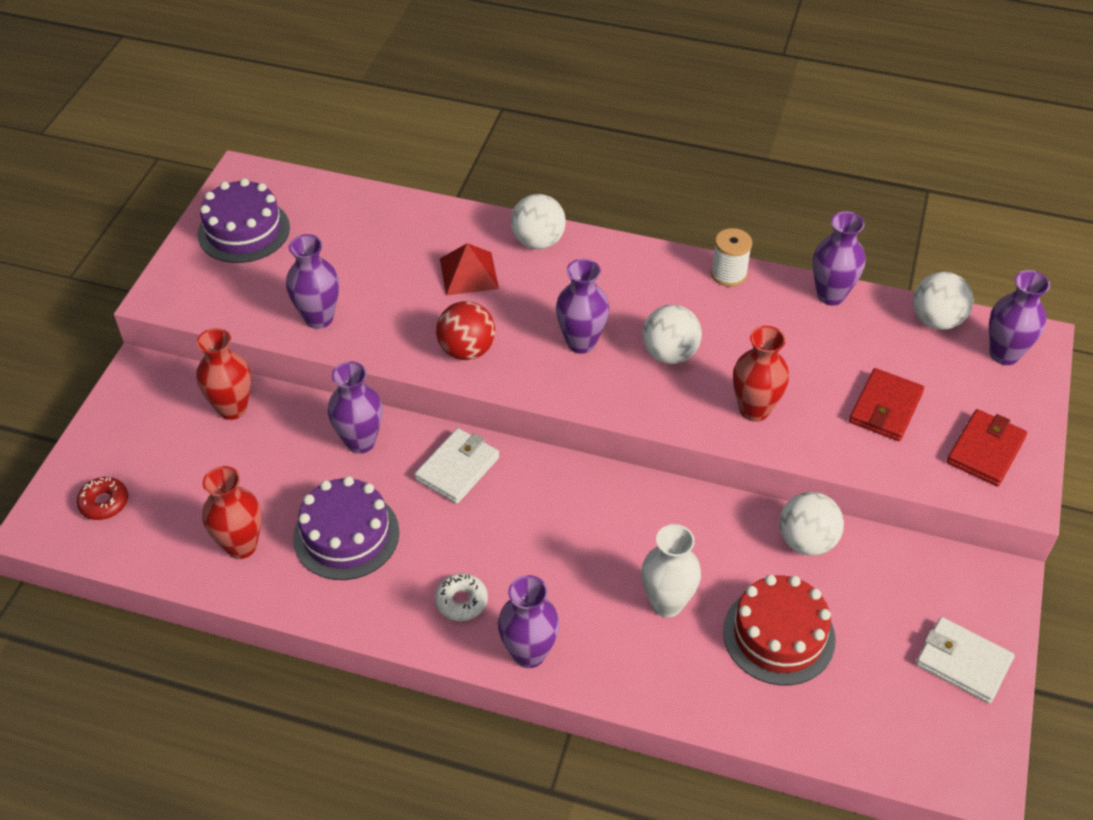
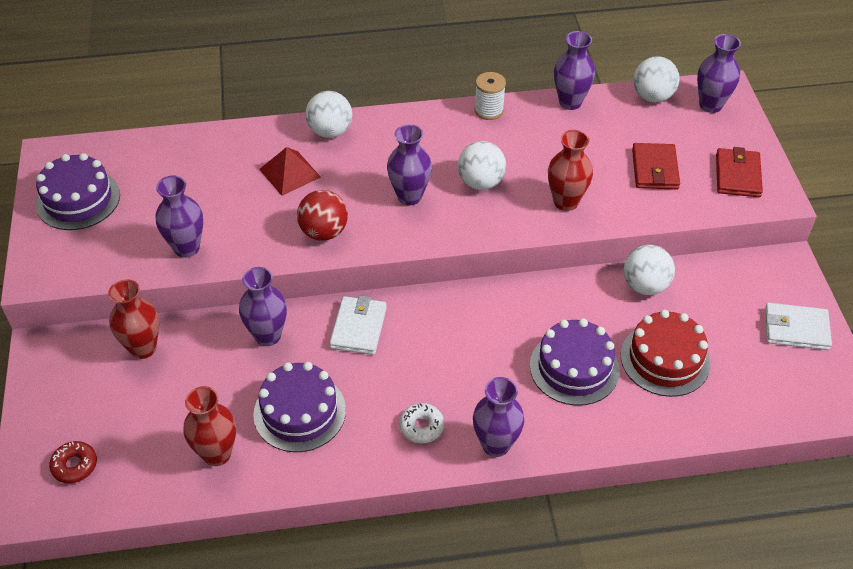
camera: 25 degrees left, 0 degrees up
white vase [641,524,701,617] -> purple cake [530,319,620,406]

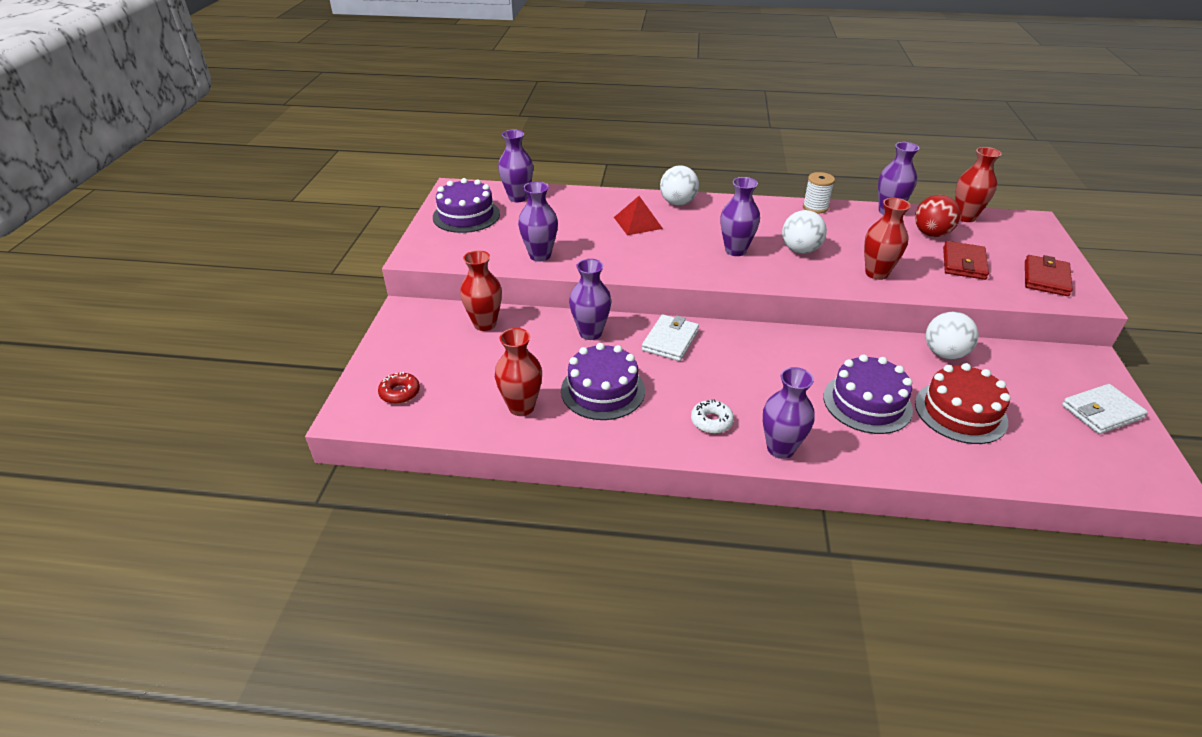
camera: 15 degrees right, 10 degrees down
red ball [297,190,348,241] -> red ball moved to [915,195,961,237]
white ball [633,56,680,102] -> red vase [955,147,1002,222]
purple vase [697,34,741,113] -> purple vase moved to [498,130,533,202]
white wallet [765,303,832,350] -> white wallet turned 45 degrees counterclockwise [1062,384,1148,434]

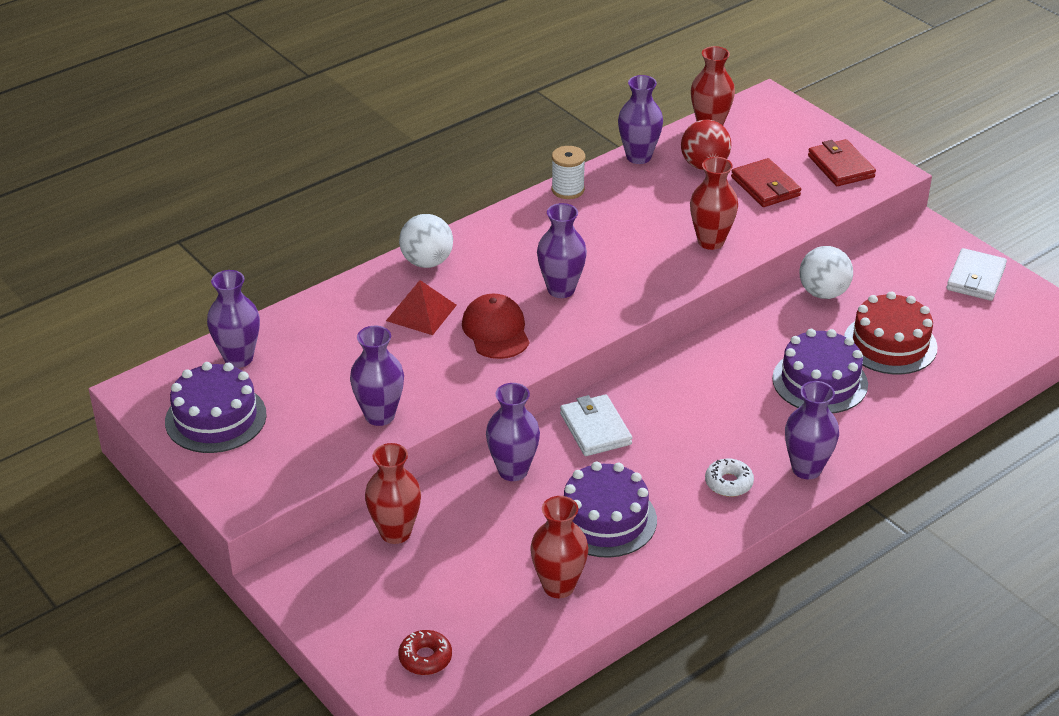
camera: 45 degrees left, 0 degrees up
white ball [782,210,827,254] -> none
none -> red cap [462,293,529,359]

